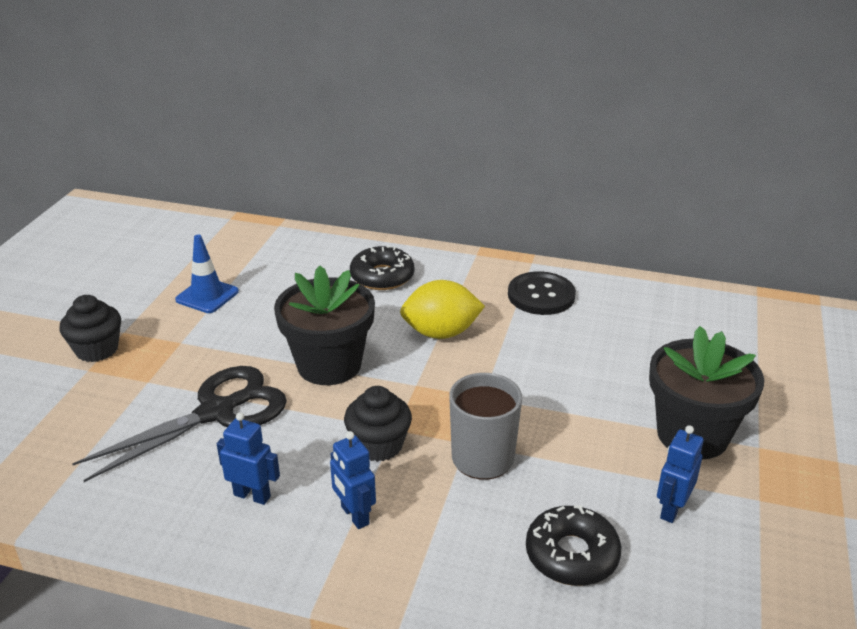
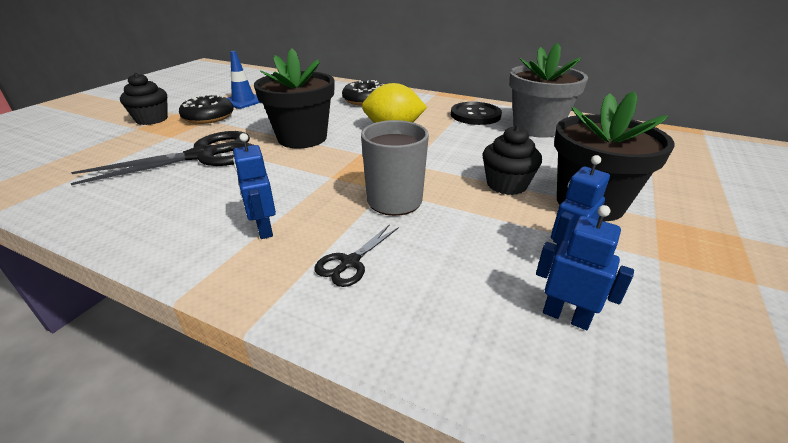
camera: 10 degrees right, 0 degrees up
blue robot [217,412,280,505] -> blue robot moved to [536,205,634,330]
black cupcake [344,386,412,462] -> black cupcake moved to [482,126,542,195]
black donut [526,505,621,586] -> black donut moved to [179,94,234,124]
none -> black scissors [315,224,399,287]
none -> grey flower pot [509,43,588,138]

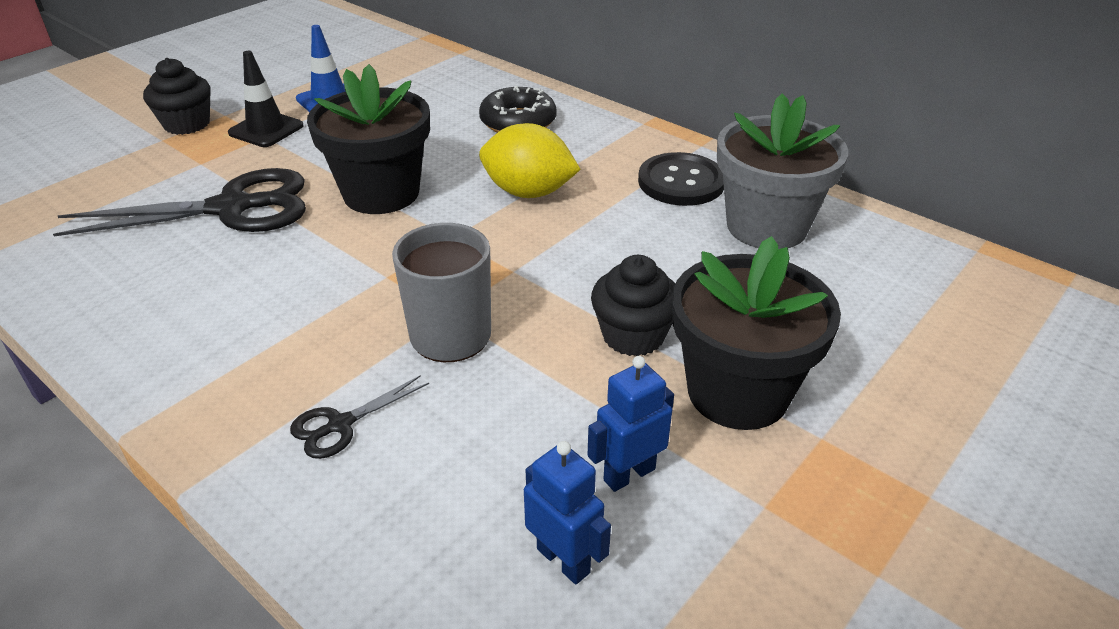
camera: 15 degrees right, 5 degrees up
black donut [179,94,234,124] -> black traffic cone [228,51,304,147]
blue robot [233,133,276,239] -> none

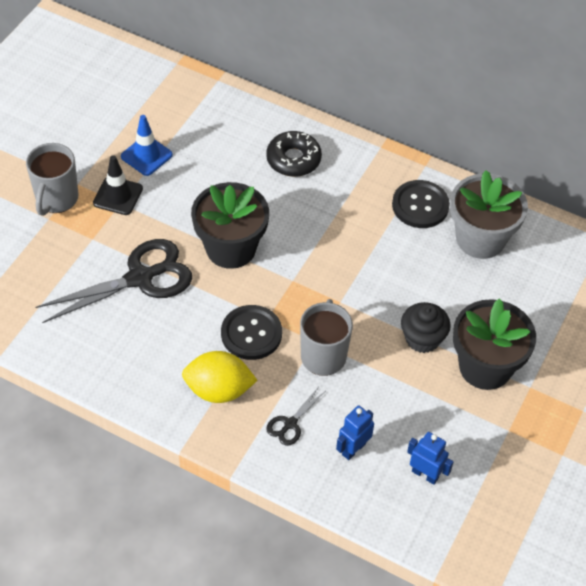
camera: 15 degrees left, 15 degrees up
black cupcake [143,58,211,135] -> grey mug [26,143,78,216]
yellow lemon [479,123,581,198] -> yellow lemon moved to [182,351,258,403]
blue robot [588,356,674,492] -> blue robot moved to [336,405,374,460]
none -> black button [221,305,282,360]

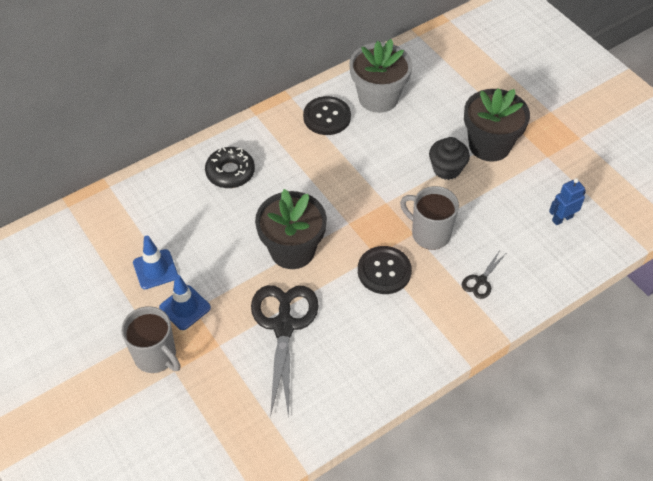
camera: 60 degrees left, 0 degrees up
black traffic cone [93,155,143,215] -> blue traffic cone [159,275,211,330]
yellow lemon [182,351,258,403] -> none
black scissors [266,388,324,446] -> black scissors turned 60 degrees clockwise [462,250,505,299]
blue robot [336,405,374,460] -> none

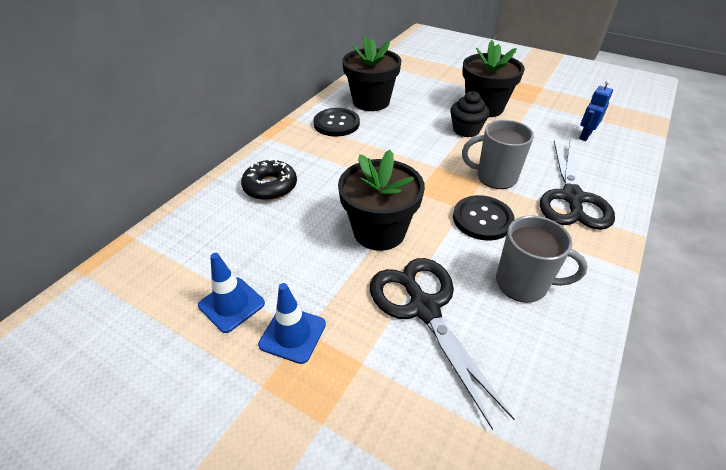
camera: 25 degrees left, 10 degrees down
grey mug [121,306,180,373] -> grey mug moved to [496,216,588,303]
grey flower pot [349,39,412,113] -> black flower pot [342,36,401,111]
black scissors [462,250,505,299] -> black scissors [540,140,615,230], size x2.21

